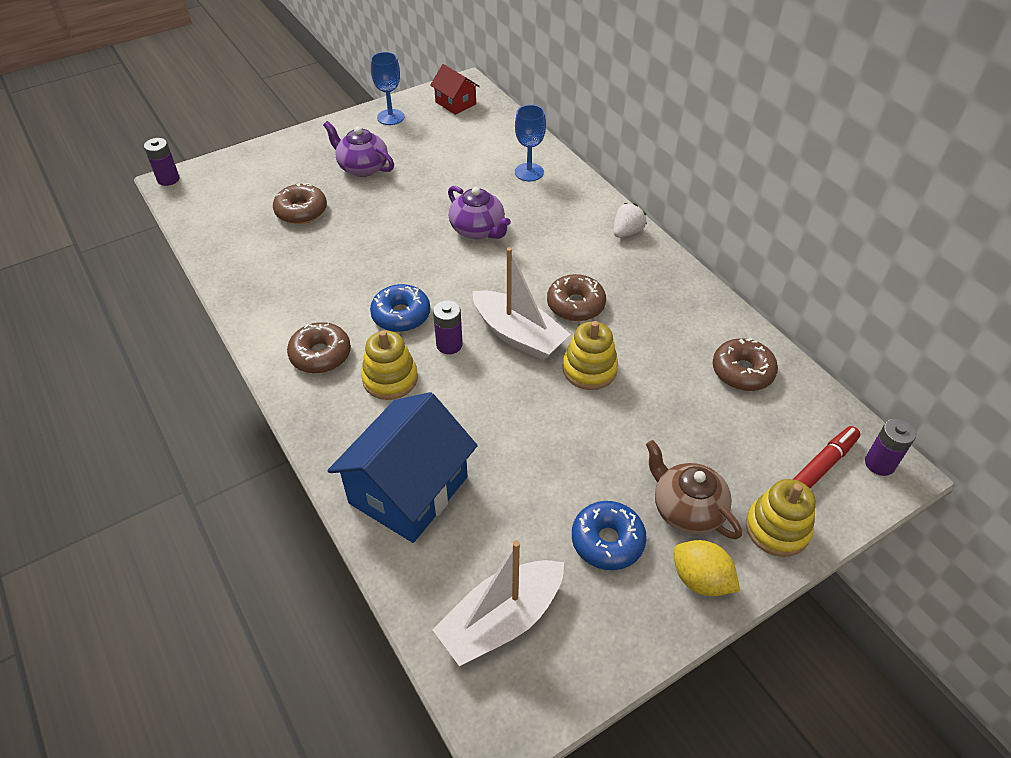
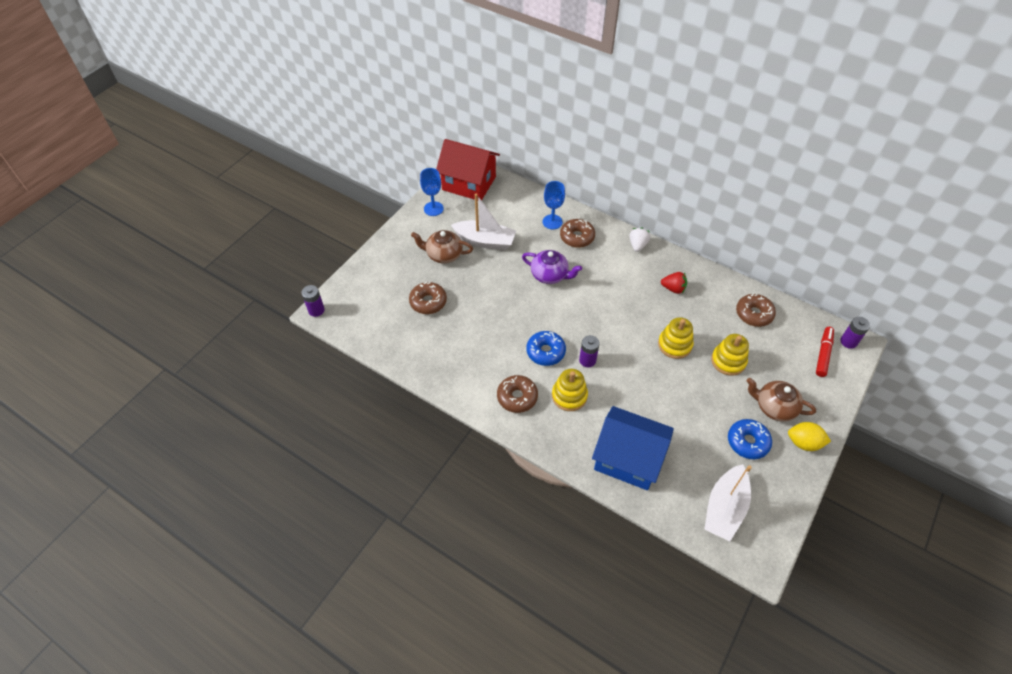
camera: 25 degrees left, 5 degrees up
purple teapot [323,121,394,177] -> brown teapot [411,230,473,264]
blue house [328,392,478,543] -> blue house turned 75 degrees counterclockwise [592,406,674,490]
red house [430,64,480,115] -> red house [436,139,500,201], size x1.90
white boat [472,247,571,361] -> white boat moved to [451,194,516,250]
brown donut [547,274,606,321] -> brown donut moved to [560,219,595,248]
yellow stacking toy [746,479,816,557] -> yellow stacking toy moved to [711,334,749,376]
none -> red strawberry [661,272,687,294]

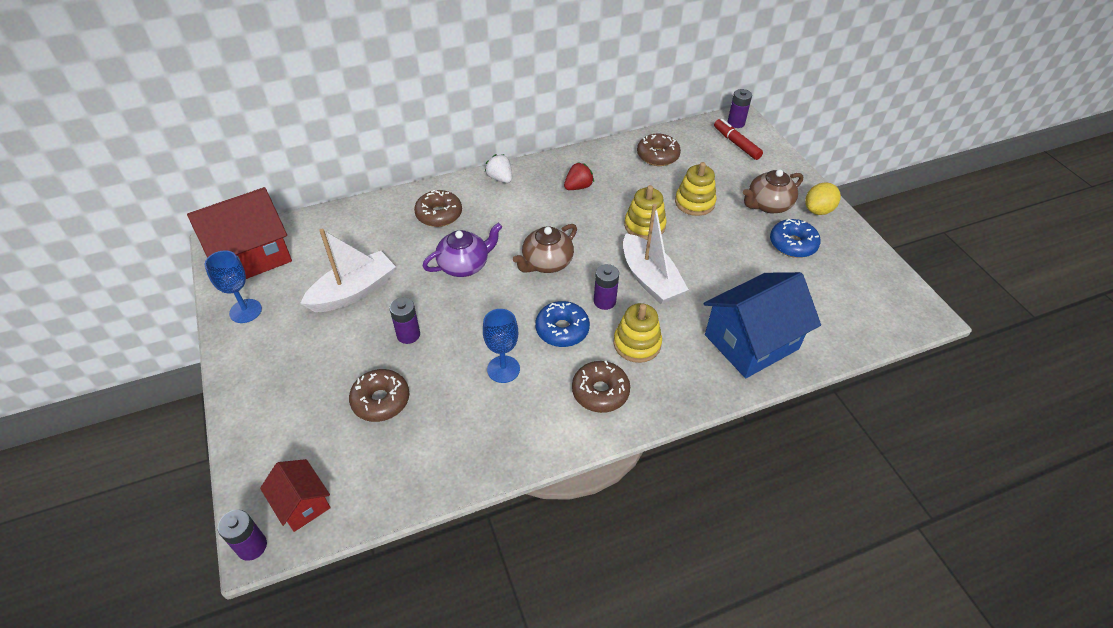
camera: 55 degrees left, 5 degrees down
brown teapot [411,230,473,264] -> brown teapot moved to [513,224,577,273]
blue goblet [543,181,565,229] -> blue goblet moved to [483,309,520,383]
white boat [704,464,752,541] -> white boat moved to [623,204,689,304]
none -> red house [260,459,331,532]
none -> purple battery [389,297,420,344]

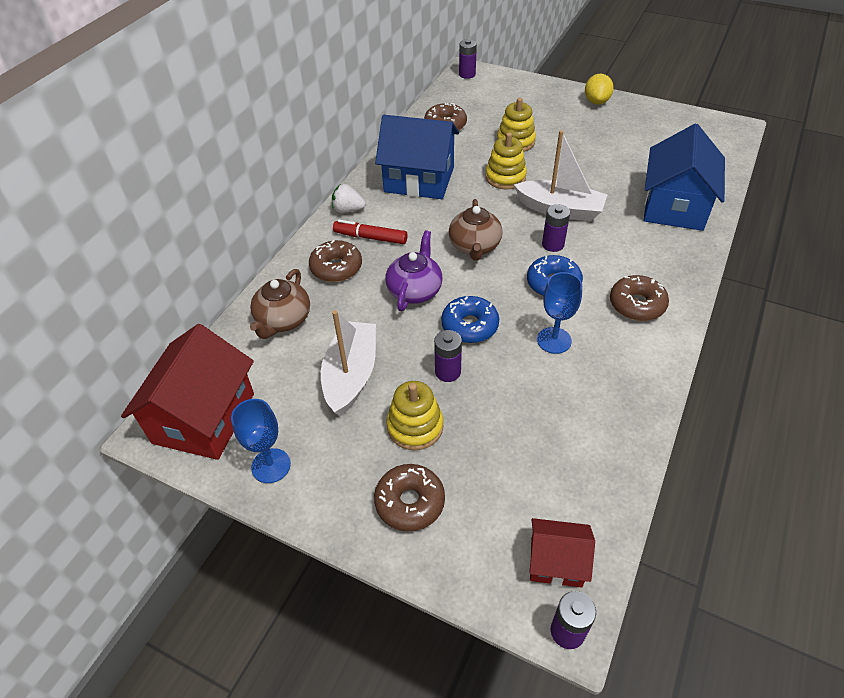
camera: 40 degrees left, 0 degrees up
brown donut [349,369,409,422] -> brown donut moved to [374,464,445,531]
red strawberry [564,162,594,190] -> blue house [375,115,459,199]
yellow stacking toy [613,303,662,363] -> yellow stacking toy moved to [387,381,443,451]
red marker [714,119,763,160] -> red marker moved to [333,220,407,244]
brown teapot [743,169,803,213] -> brown teapot moved to [250,269,310,339]
blue donut [770,219,821,258] -> blue donut moved to [441,296,499,343]

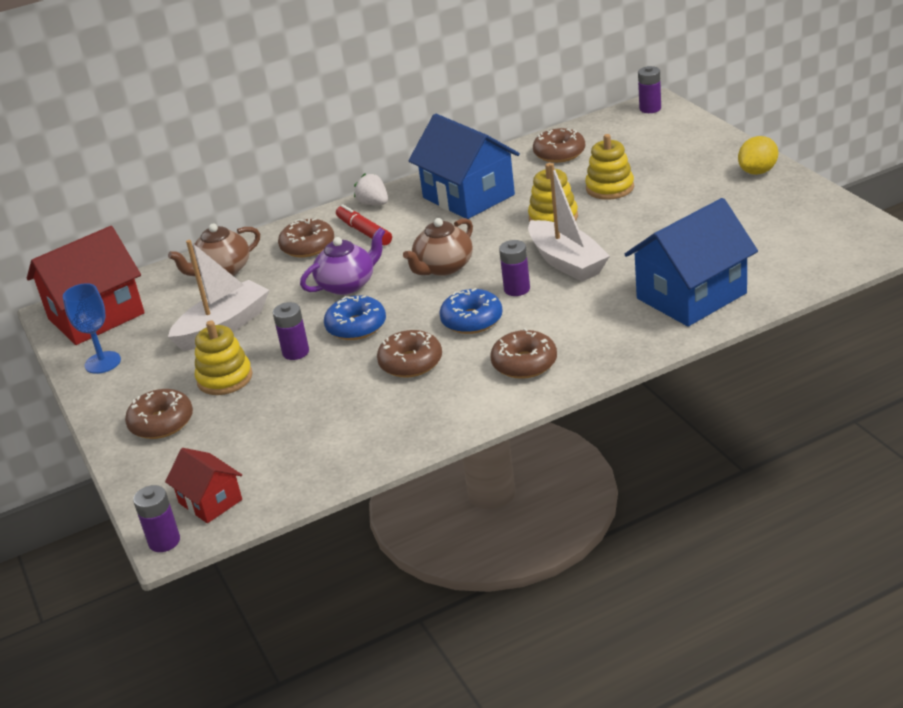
camera: 40 degrees right, 15 degrees down
blue goblet [537,272,582,354] -> brown donut [377,330,442,378]

